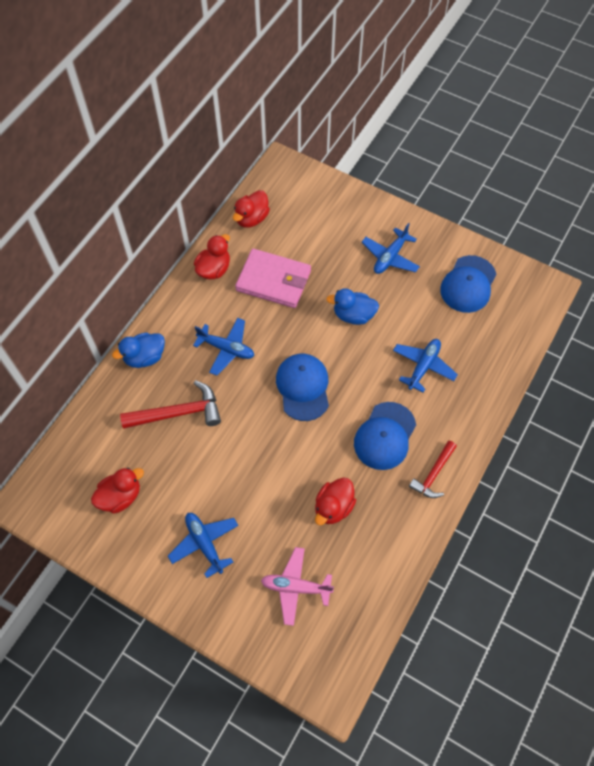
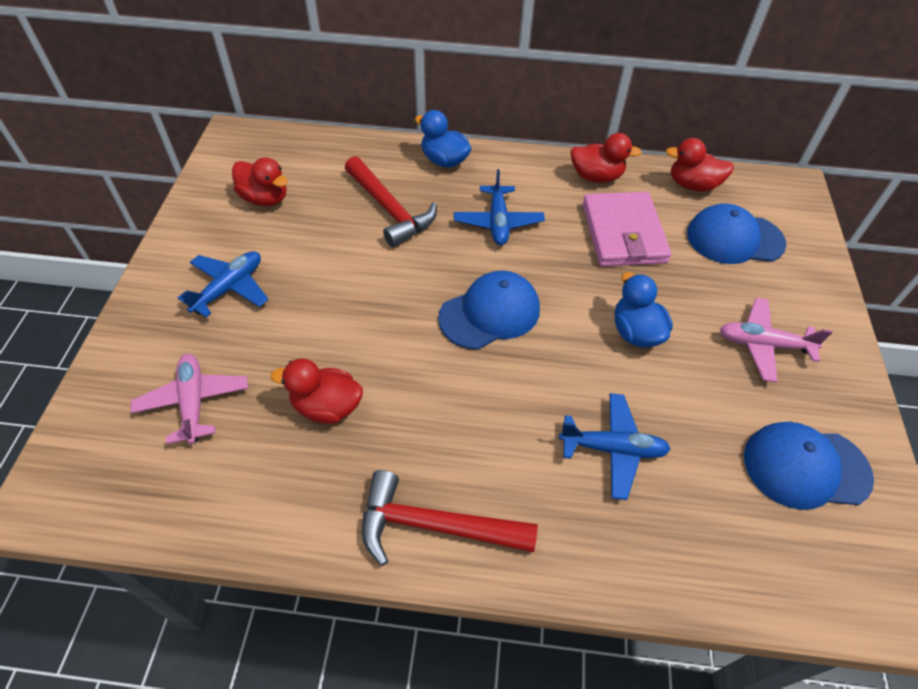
camera: 65 degrees right, 10 degrees down
blue cap [354,402,416,470] -> blue cap moved to [687,203,787,264]
blue plane [362,223,420,274] -> pink plane [720,298,833,383]
red hammer [409,441,457,498] -> red hammer [362,470,538,566], size x1.55

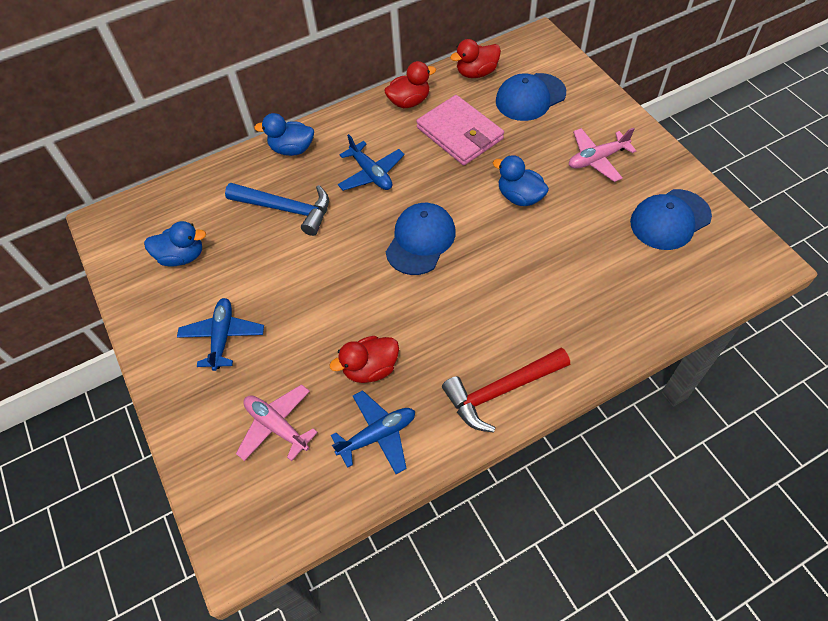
camera: 30 degrees left, 5 degrees up
red duck [232,157,288,206] -> blue duck [144,221,206,267]
red hammer [345,156,437,247] -> blue hammer [225,183,329,236]
blue plane [559,393,671,500] -> blue plane moved to [331,390,415,474]

